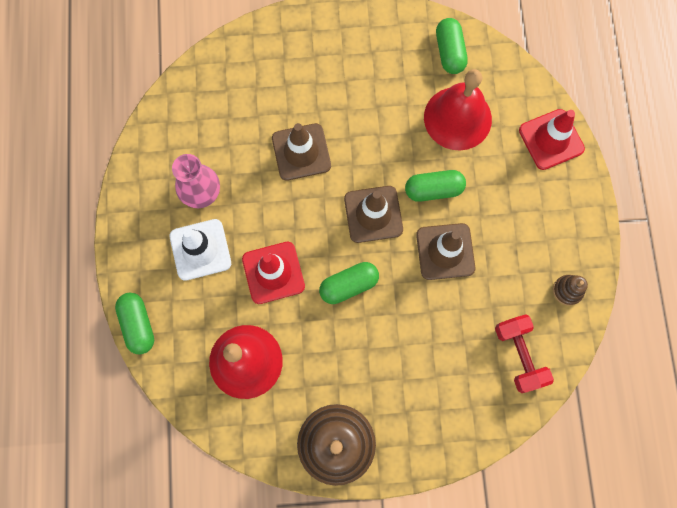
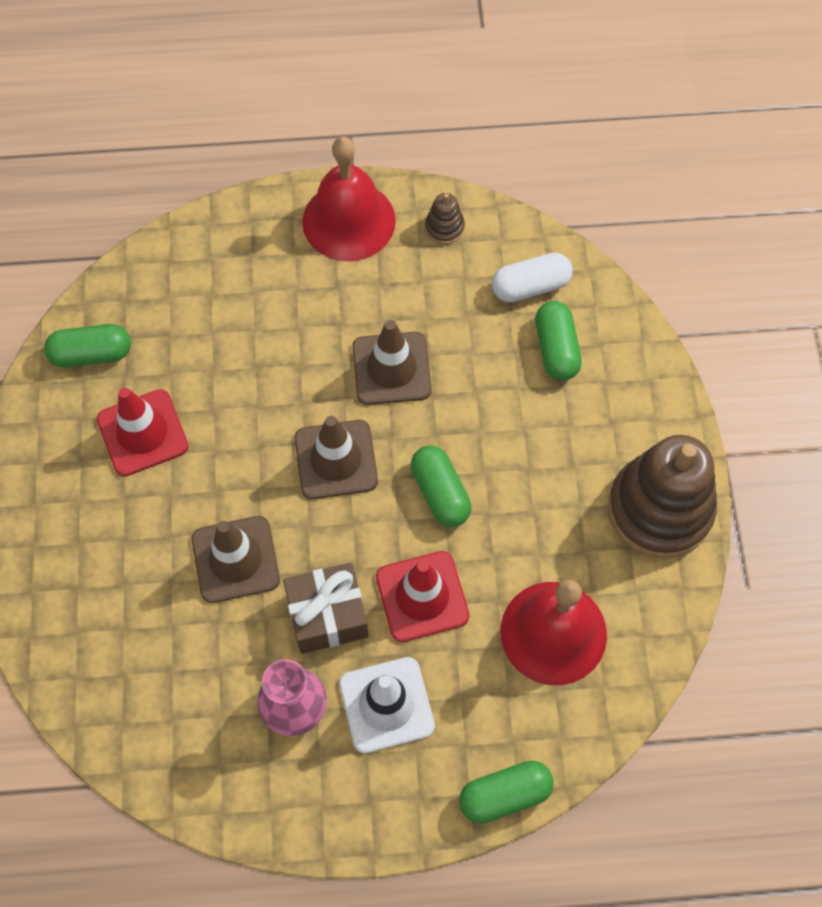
camera: 90 degrees left, 10 degrees down
green capsule [405,170,466,202] -> green capsule moved to [535,301,582,380]
red bell [424,69,492,150] -> red bell moved to [302,137,396,261]
red dumbbell [495,315,554,393] -> white capsule [492,252,573,302]
red traffic cone [519,109,585,170] -> red traffic cone moved to [97,388,189,476]
none -> brown gift [283,563,369,654]

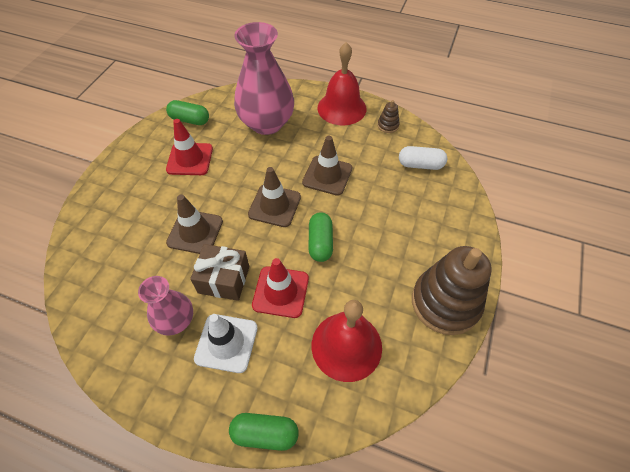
camera: 25 degrees right, 10 degrees down
green capsule [535,301,582,380] -> none
none -> pink vase [234,22,294,135]

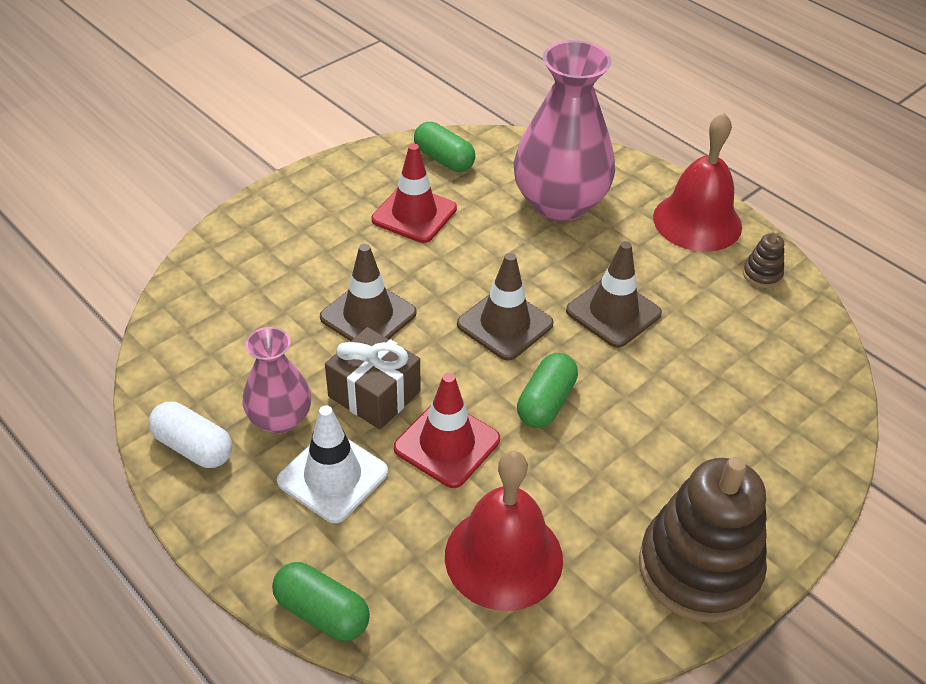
camera: 25 degrees right, 10 degrees down
white capsule [399,146,447,170] -> white capsule moved to [149,402,232,468]

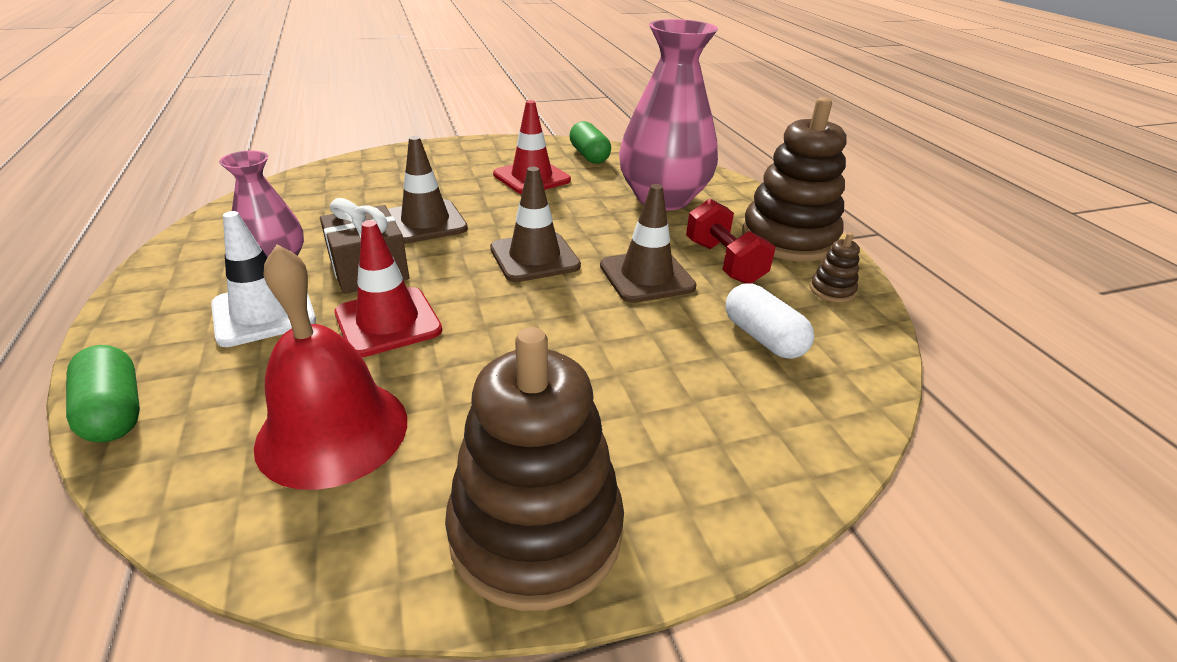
camera: 25 degrees right, 10 degrees down
white capsule [149,402,232,468] -> white capsule moved to [725,283,814,359]
green capsule [517,353,578,428] -> none
red bell [653,113,742,252] -> brown stacking toy [742,97,847,262]
none -> red dumbbell [686,199,775,284]

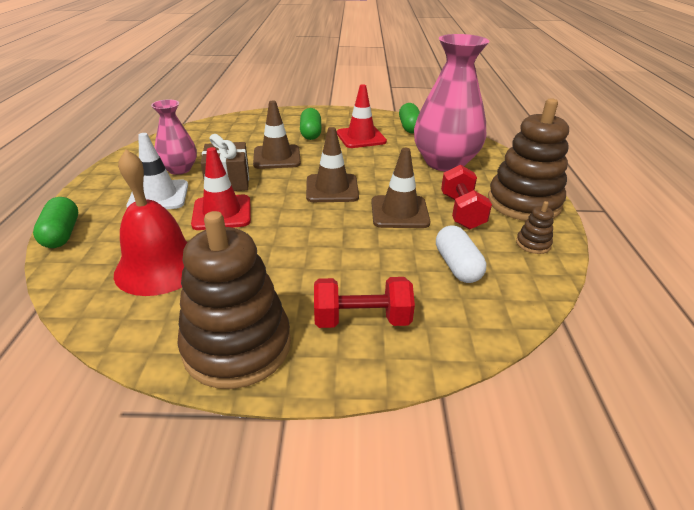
camera: 20 degrees right, 0 degrees up
none -> green capsule [300,108,322,140]
none -> red dumbbell [314,277,415,328]

